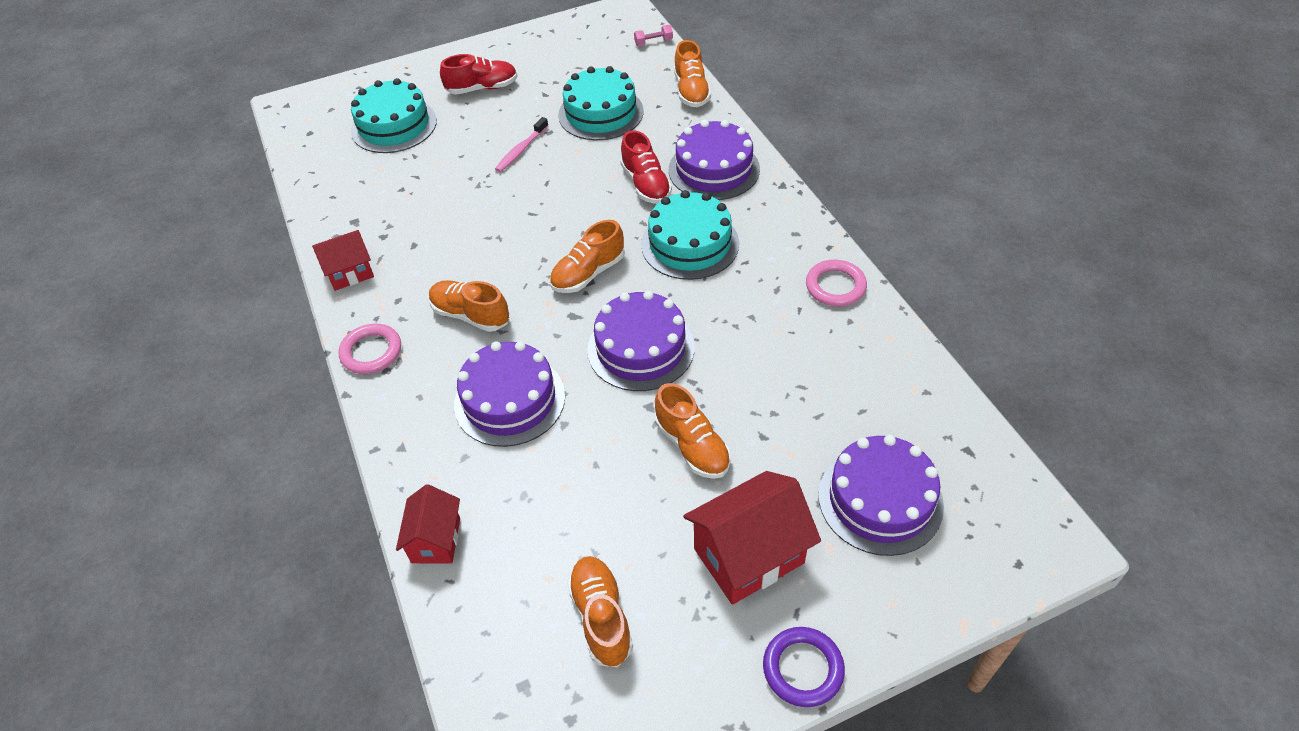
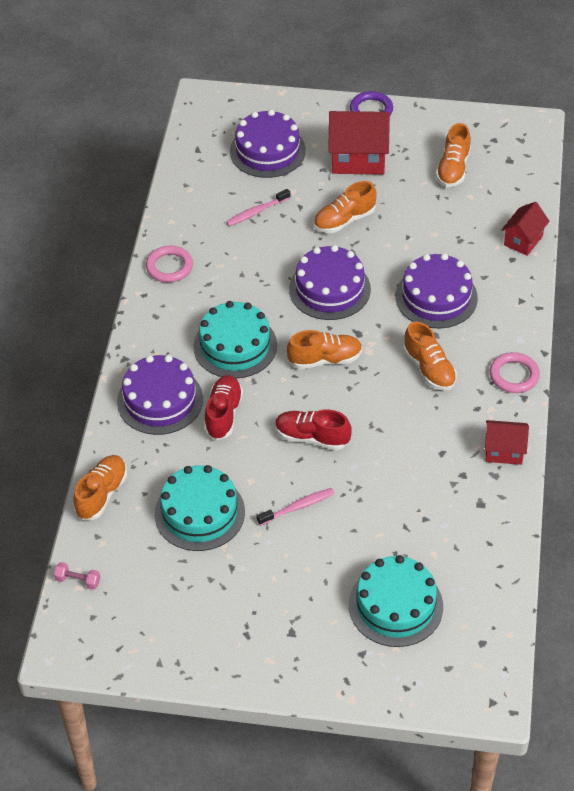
camera: 150 degrees left, 0 degrees up
red shoe [440,54,518,95] -> red shoe moved to [275,409,352,450]
orange shoe [655,383,731,479] -> orange shoe turned 120 degrees counterclockwise [314,181,377,233]
none -> pink toothbrush [226,189,291,226]

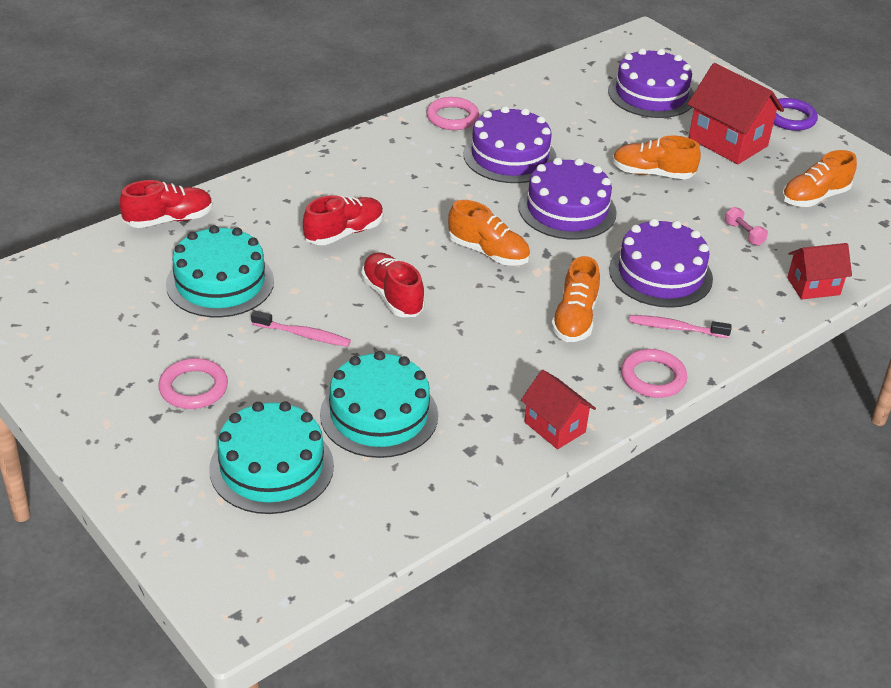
camera: 40 degrees right, 10 degrees down
pink dumbbell [54,562,100,590] -> pink dumbbell moved to [725,207,768,246]
orange shoe [74,455,127,520] -> red shoe [120,180,213,228]
purple cake [117,355,203,435] -> purple cake moved to [463,106,557,183]
turquoise cake [193,301,277,378] -> turquoise cake moved to [320,351,438,458]
pink toothbrush [226,189,291,226] -> pink toothbrush moved to [629,315,732,338]
none -> pink ring [158,358,228,409]

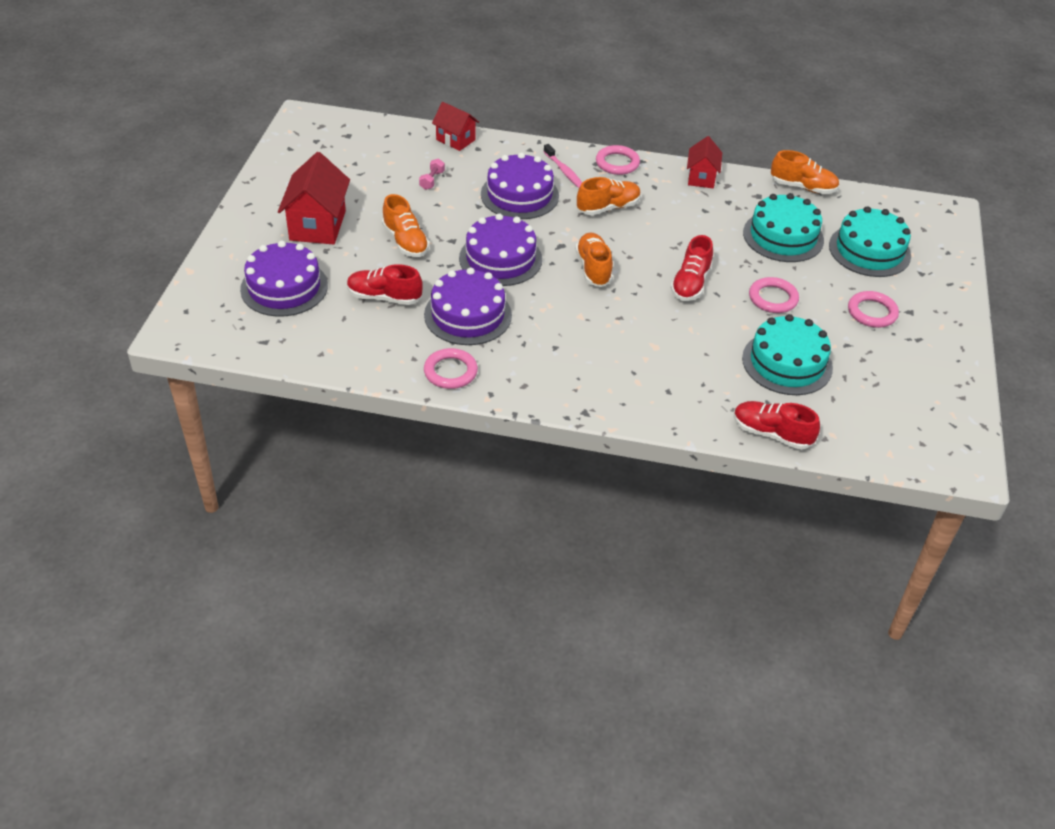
camera: 130 degrees left, 5 degrees up
pink toothbrush [251,310,351,347] -> pink ring [749,277,799,313]
red shoe [303,195,384,245] -> red shoe moved to [347,264,423,305]
purple ring [773,98,818,131] -> none
orange shoe [782,150,857,207] -> orange shoe moved to [770,150,839,194]

